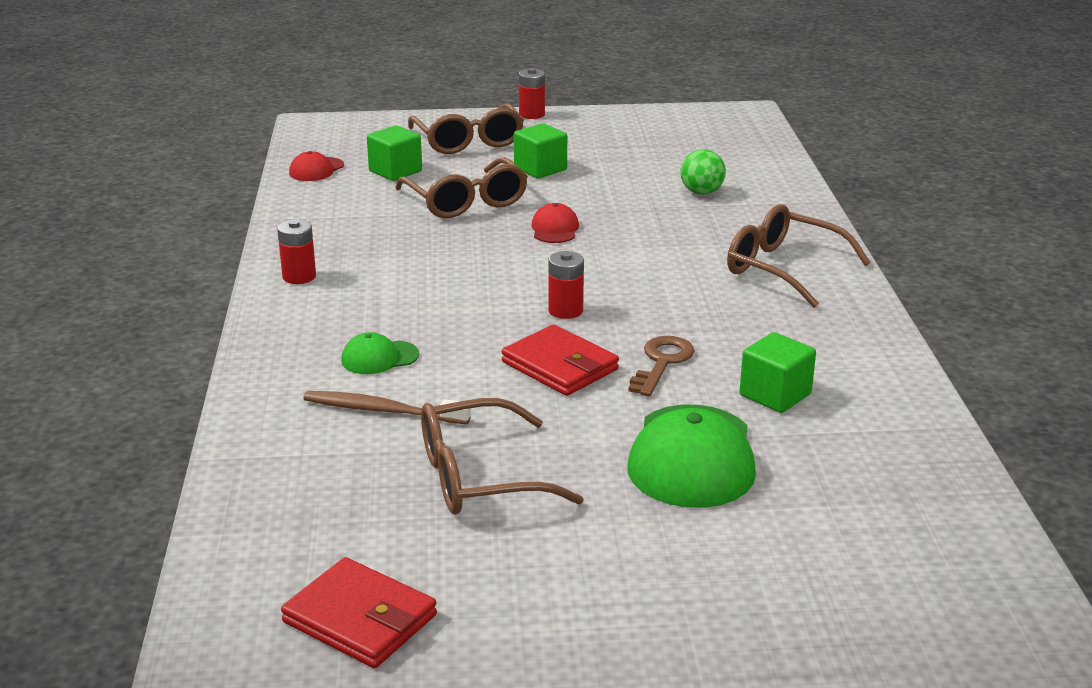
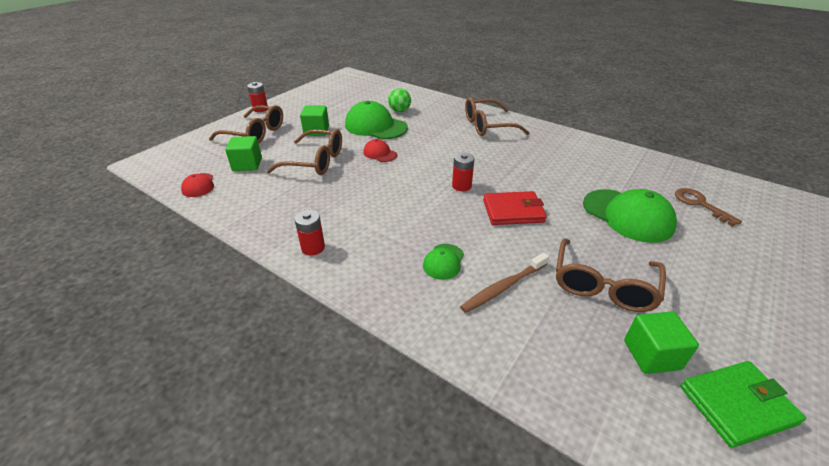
camera: 50 degrees left, 10 degrees up
red wallet [281,557,437,668] -> green wallet [680,361,806,448]
brown key [628,336,694,397] -> brown key moved to [675,188,742,226]
green cube [740,332,816,413] -> green cube moved to [624,311,699,374]
none -> green cap [345,101,408,139]

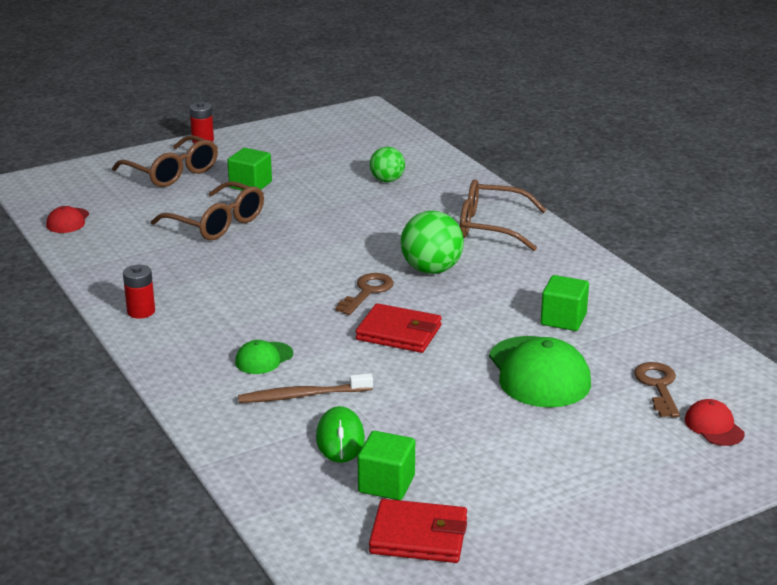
camera: 25 degrees right, 10 degrees down
green cube [225,136,262,171] -> green cube moved to [541,275,589,331]
green cap [345,101,408,139] -> none
red cap [363,139,397,162] -> red cap moved to [685,399,745,446]
red battery [452,153,475,191] -> brown key [335,273,394,315]
brown glasses [556,238,666,312] -> none
green wallet [680,361,806,448] -> red wallet [369,499,467,563]
none -> green mouse [316,406,365,463]
none -> green ball [400,211,464,274]

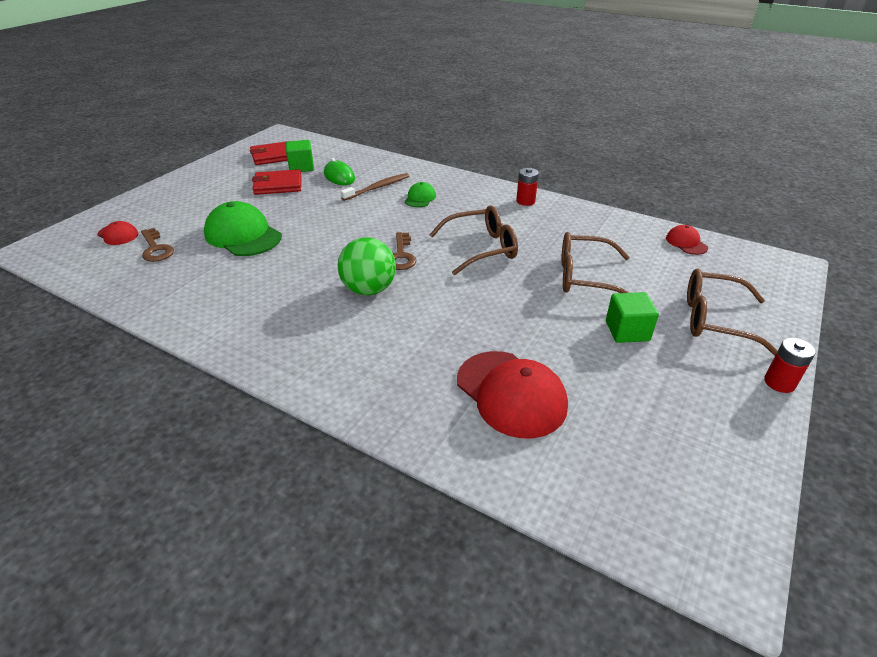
camera: 150 degrees right, 10 degrees up
red wallet [356,303,442,353] -> red wallet moved to [252,169,302,195]
green ball [370,147,405,182] -> red cap [457,351,568,438]
brown glasses [460,179,547,251] -> brown glasses moved to [429,206,518,275]
green cube [541,275,589,331] -> none

